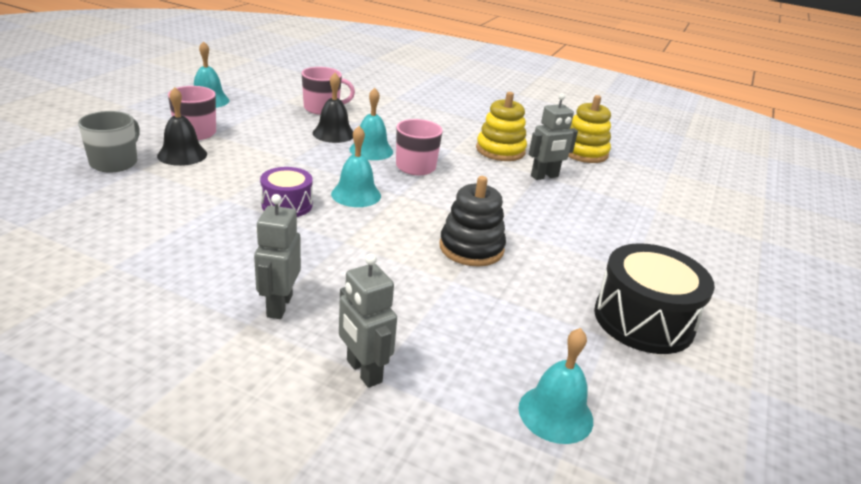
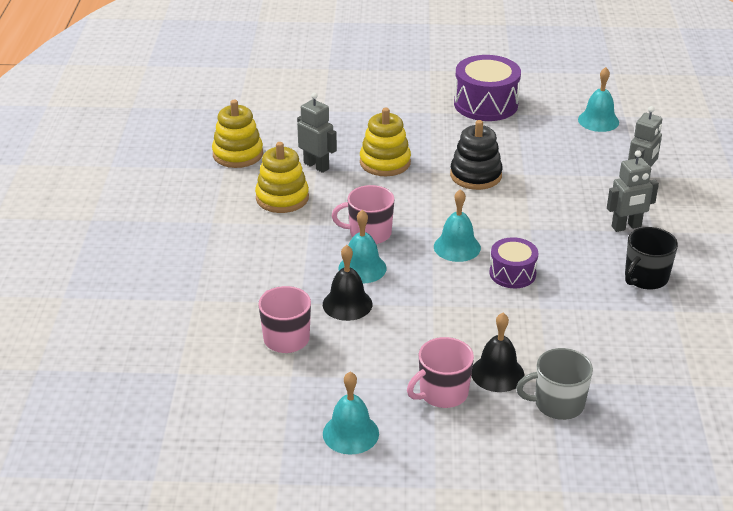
camera: 110 degrees left, 5 degrees up
black drum [594,243,715,354] -> purple drum [454,55,521,121]
none -> yellow stacking toy [360,107,411,176]
none -> black mug [625,227,678,290]

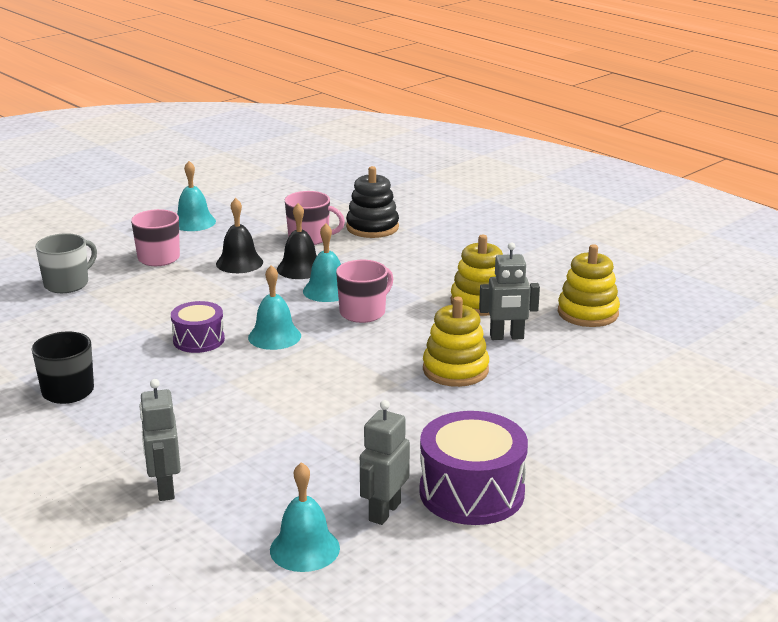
camera: 135 degrees right, 10 degrees down
black stacking toy [450,120,503,190] -> black stacking toy moved to [346,166,399,238]
black bell [471,313,524,392] -> black bell moved to [216,198,263,273]
grey robot [607,150,659,232] -> grey robot moved to [360,400,410,525]

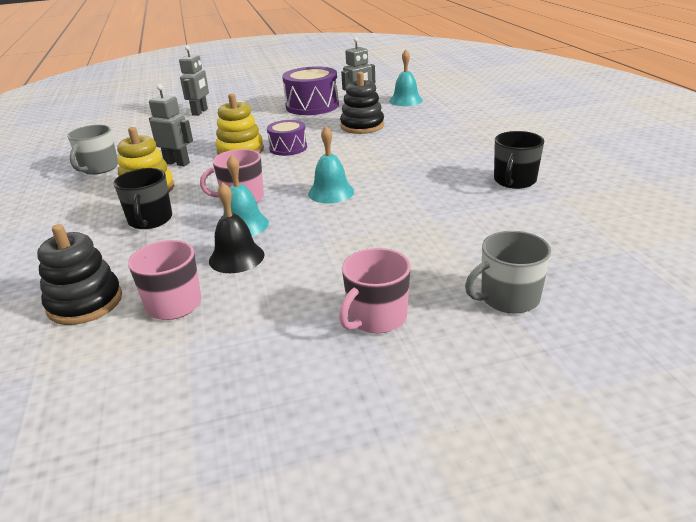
camera: 150 degrees left, 5 degrees up
grey robot [139,379,181,501] -> grey robot moved to [179,45,209,116]
purple drum [171,301,225,353] -> purple drum moved to [267,120,307,156]
turquoise bell [177,161,216,231] -> none
black bell [216,198,263,273] -> none
yellow stacking toy [558,244,620,327] -> grey mug [67,125,118,175]
none -> black mug [113,168,172,229]
none -> black stacking toy [340,72,384,134]

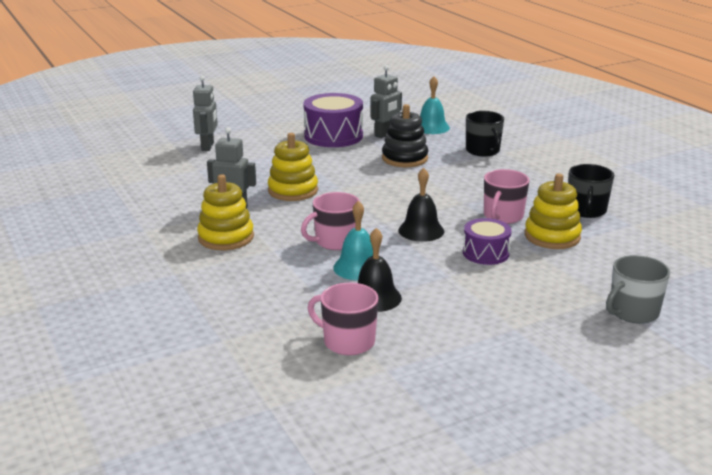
camera: 15 degrees left, 5 degrees down
black stacking toy [37,224,122,325] -> none
grey mug [67,125,118,175] -> none
black mug [113,168,172,229] -> black mug moved to [466,111,504,157]
purple drum [267,120,307,156] -> purple drum moved to [463,218,511,265]
turquoise bell [308,126,354,203] -> black bell [398,168,444,242]
pink mug [339,248,411,333] -> pink mug moved to [484,169,529,224]
none -> yellow stacking toy [525,173,582,249]

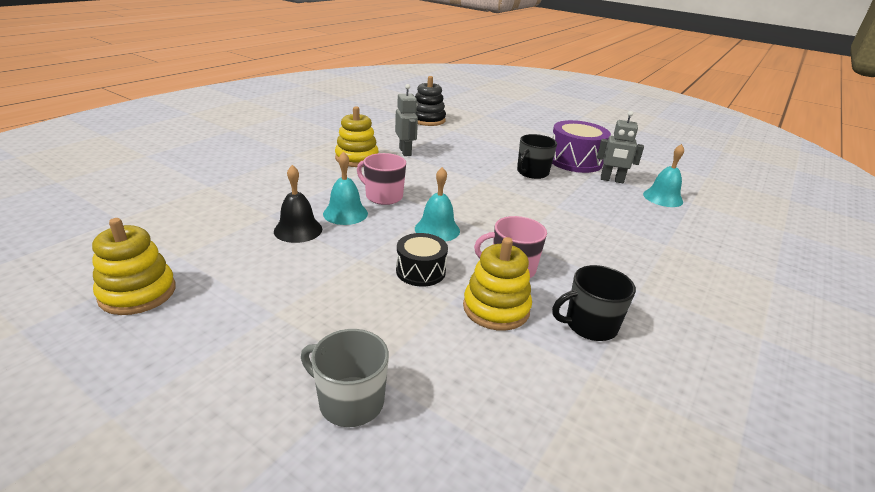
camera: 60 degrees right, 5 degrees up
grey robot [193,76,218,151] -> none
yellow stacking toy [268,133,318,201] -> yellow stacking toy moved to [92,218,176,315]
pink mug [308,283,379,355] -> none
black stacking toy [382,104,428,167] -> black stacking toy moved to [415,76,446,126]
black bell [398,168,444,242] -> turquoise bell [415,167,460,242]
purple drum [463,218,511,265] -> black drum [396,233,448,287]
black mug [466,111,504,157] -> black mug moved to [517,134,557,179]

